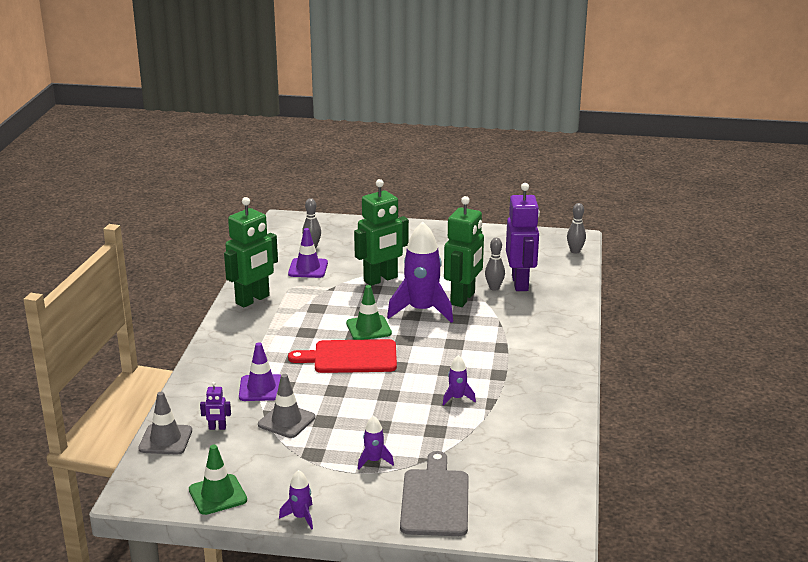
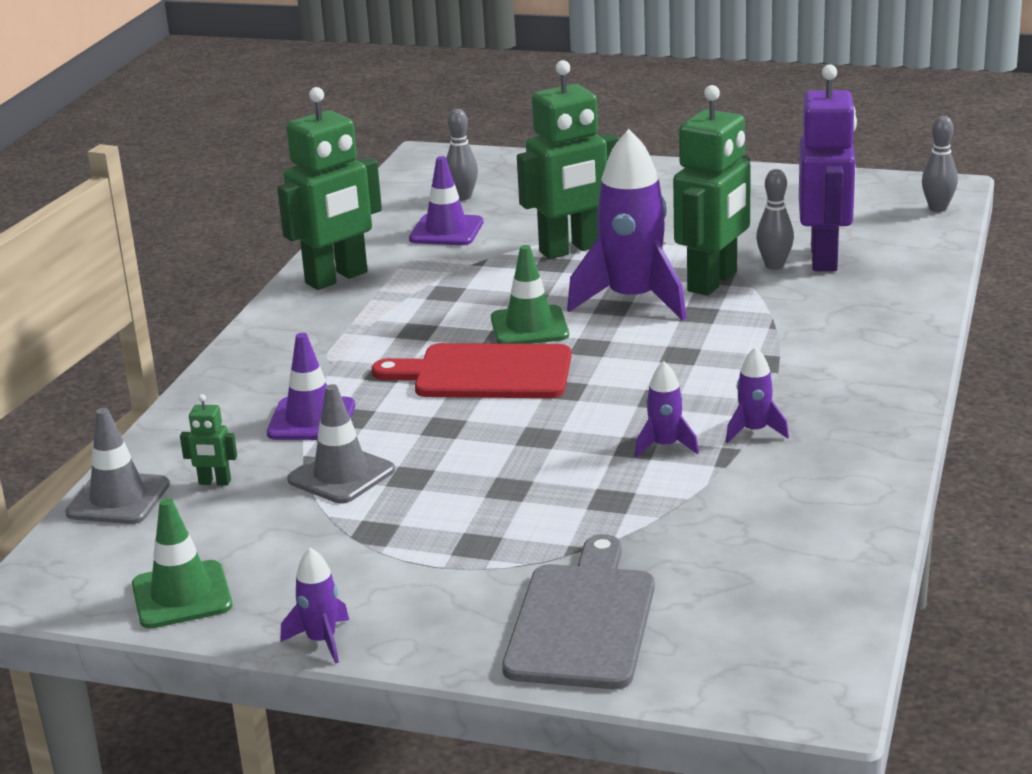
camera: 10 degrees right, 0 degrees up
purple robot [200,382,231,430] -> green robot [180,394,237,486]
purple rocket [358,416,394,470] -> purple rocket moved to [726,347,789,443]

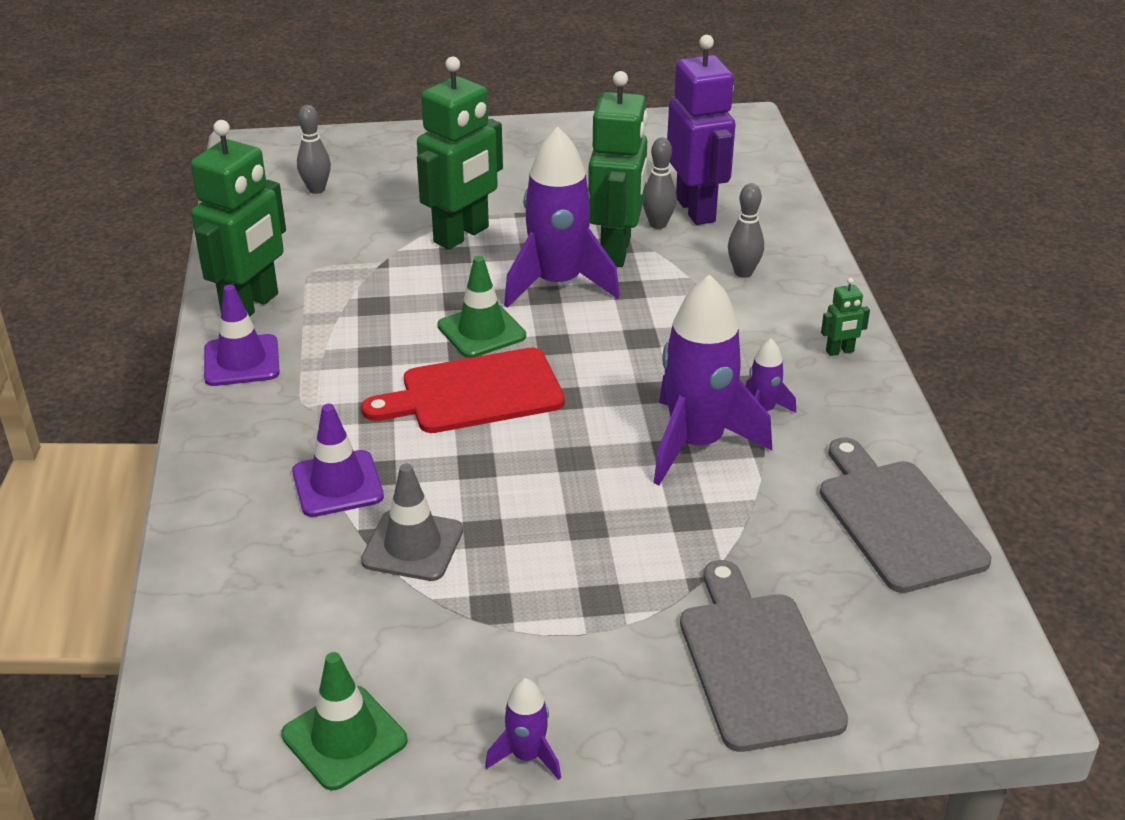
camera: 25 degrees left, 10 degrees up
grey traffic cone [65,408,170,524] -> none
green robot [180,394,237,486] -> green robot moved to [821,278,870,356]
purple traffic cone [409,156,483,245] -> purple traffic cone moved to [204,284,280,386]
purple rocket [635,362,699,458] -> purple rocket [654,274,772,486], size x2.19
grey bowling pin [922,116,958,212] -> grey bowling pin moved to [728,183,764,278]
none -> grey cutting board [820,437,991,593]

